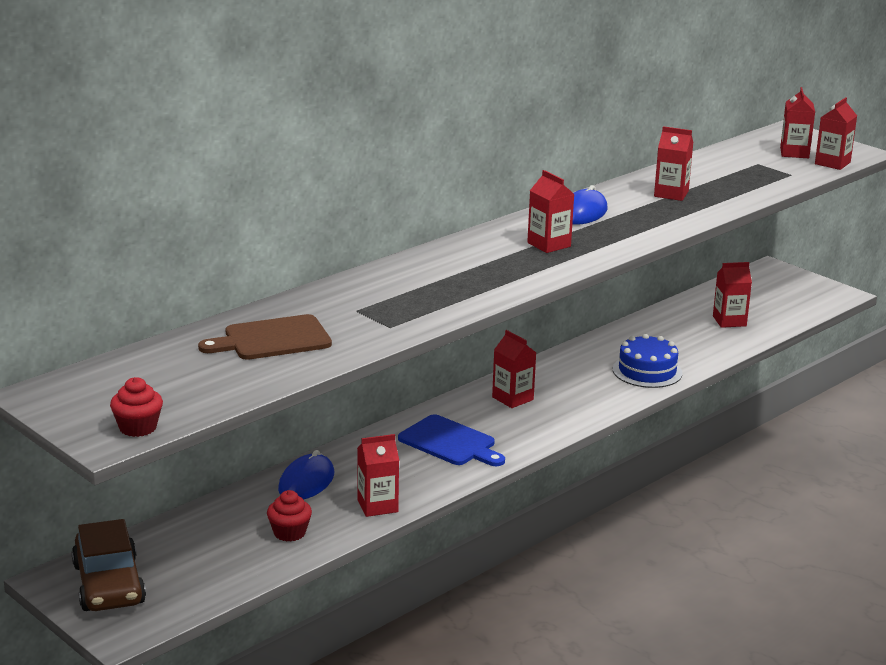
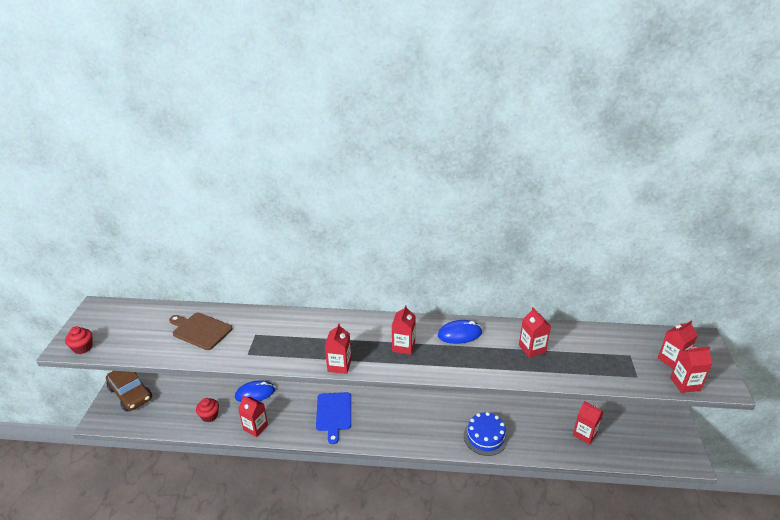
camera: 50 degrees right, 10 degrees up
brown car [72,519,146,611] -> brown car turned 75 degrees counterclockwise [106,371,152,411]
red carton [492,330,536,408] -> red carton moved to [325,323,352,374]

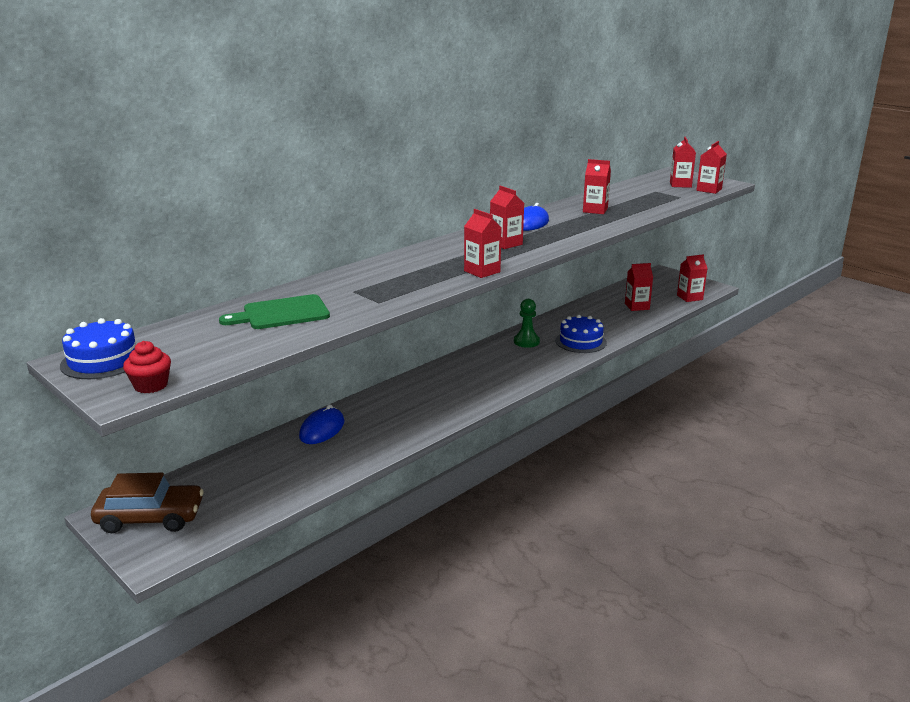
camera: 50 degrees left, 10 degrees down
brown cutting board [169,313,233,350] -> green cutting board [219,294,330,329]
red cupcake [196,398,219,422] -> none
red carton [238,395,268,437] -> red carton moved to [677,254,707,302]
blue cutting board [316,392,351,444] -> none
none -> blue cake [60,318,136,379]
none -> green pawn [514,299,540,348]

